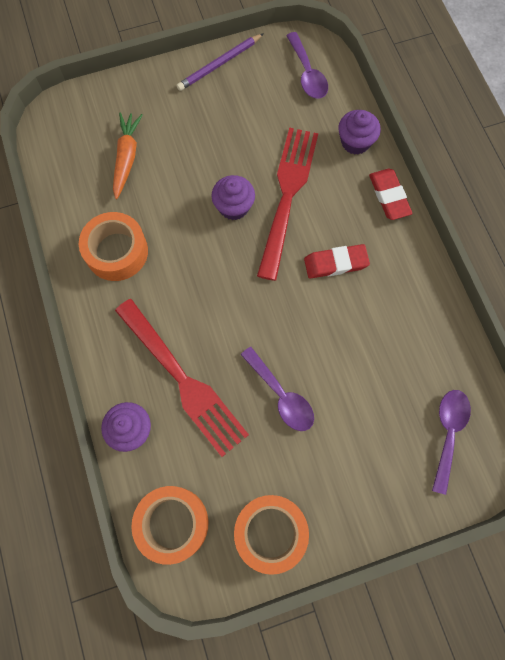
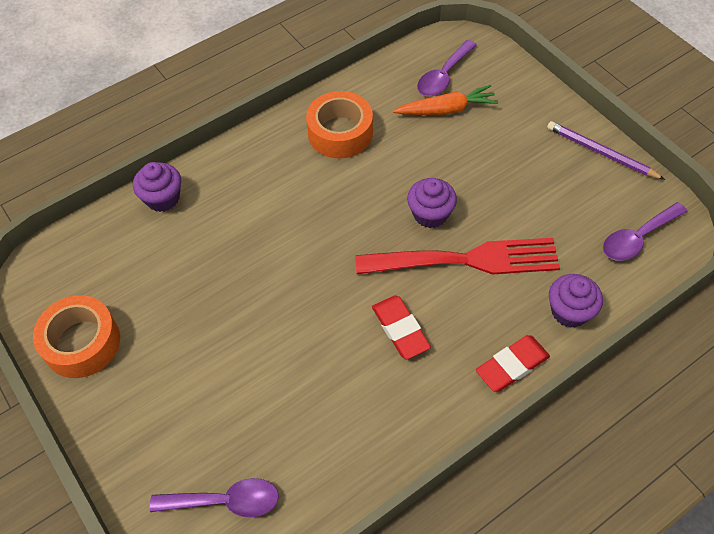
camera: 75 degrees right, 15 degrees down
red fork [115,299,249,457] -> none
orange tape [131,486,208,565] -> none
purple spoon [240,347,314,431] -> purple spoon moved to [417,40,477,96]

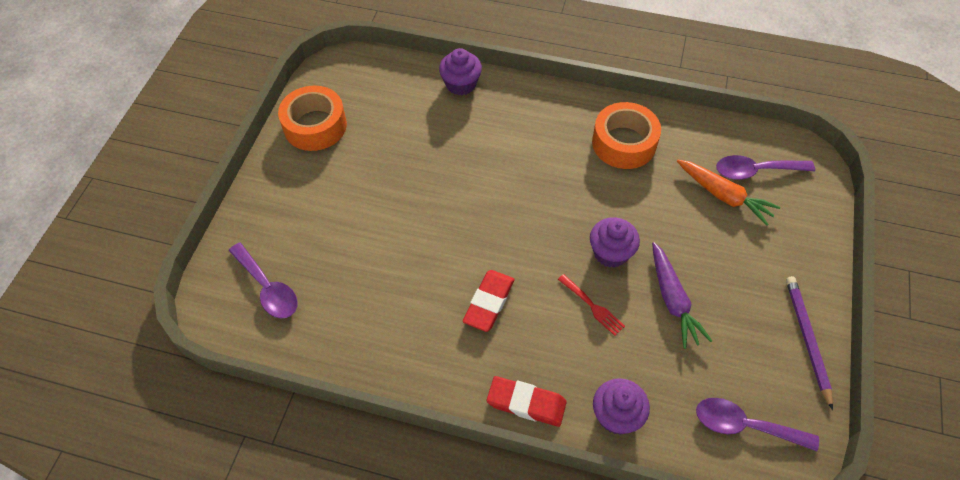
camera: 50 degrees right, 0 degrees up
red fork [355,238,560,275] -> red fork [558,274,625,336], size x0.40
none -> purple carrot [652,242,712,349]

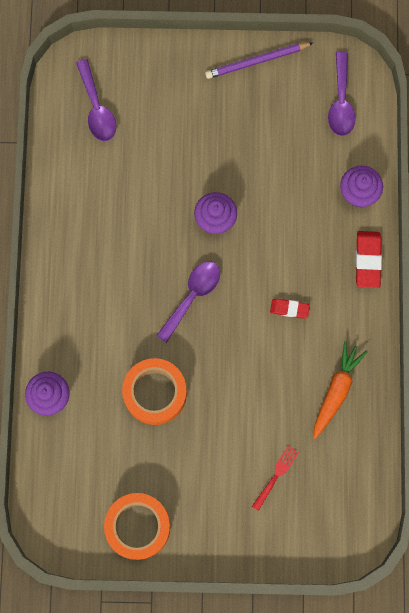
camera: 105 degrees left, 20 degrees up
purple spoon [229,243,298,318] -> purple spoon moved to [156,261,220,343]
red eraser [463,270,515,332] -> red eraser [270,299,310,319], size x0.63
red fork [558,274,625,336] -> red fork moved to [252,445,299,511]
orange tape [592,102,661,169] -> orange tape moved to [122,358,187,425]
purple carrot [652,242,712,349] -> none
orange carrot [677,160,780,225] -> orange carrot moved to [314,341,368,439]

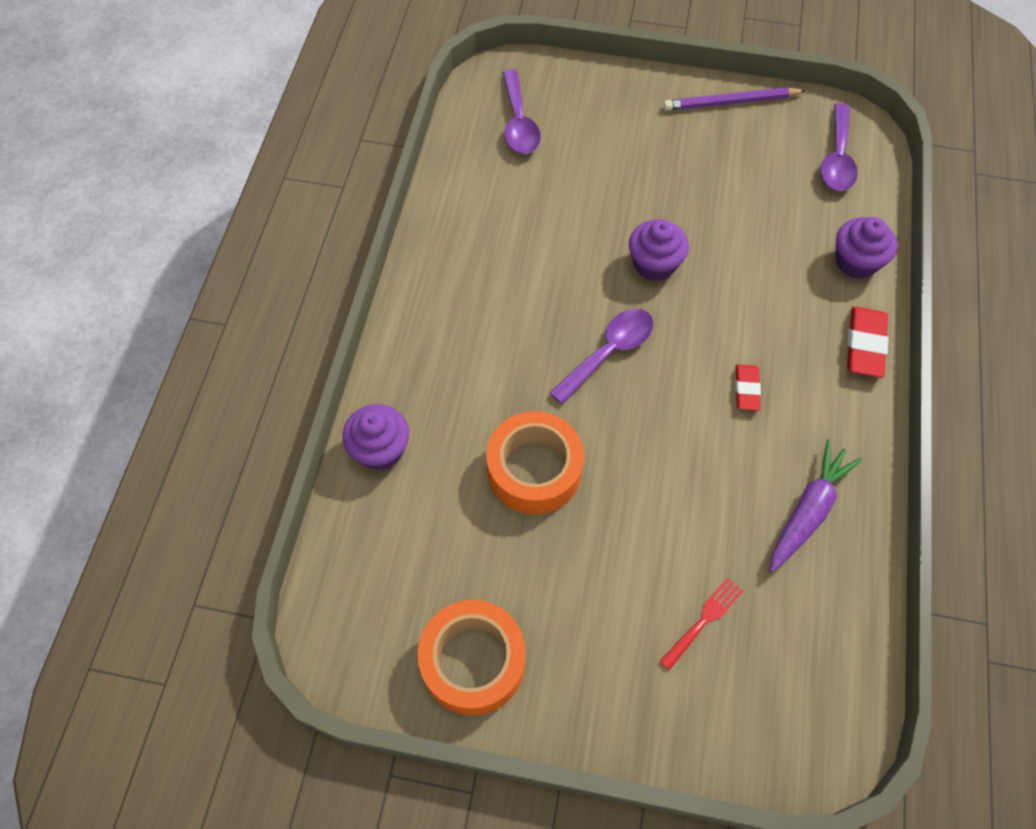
camera: 10 degrees right, 15 degrees down
red eraser [270,299,310,319] -> red eraser turned 75 degrees clockwise [735,364,761,411]
orange carrot [314,341,368,439] -> purple carrot [770,440,862,572]

